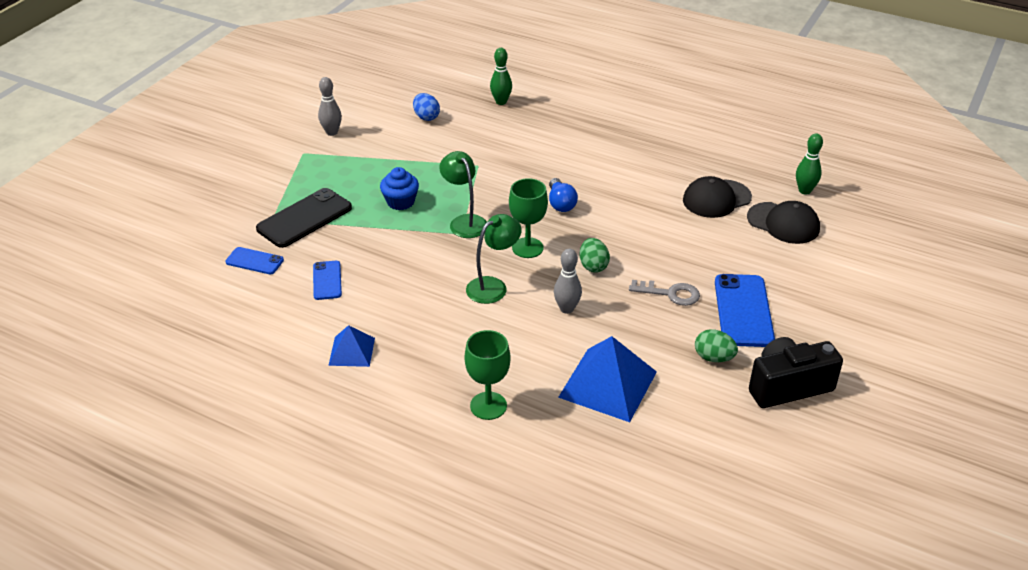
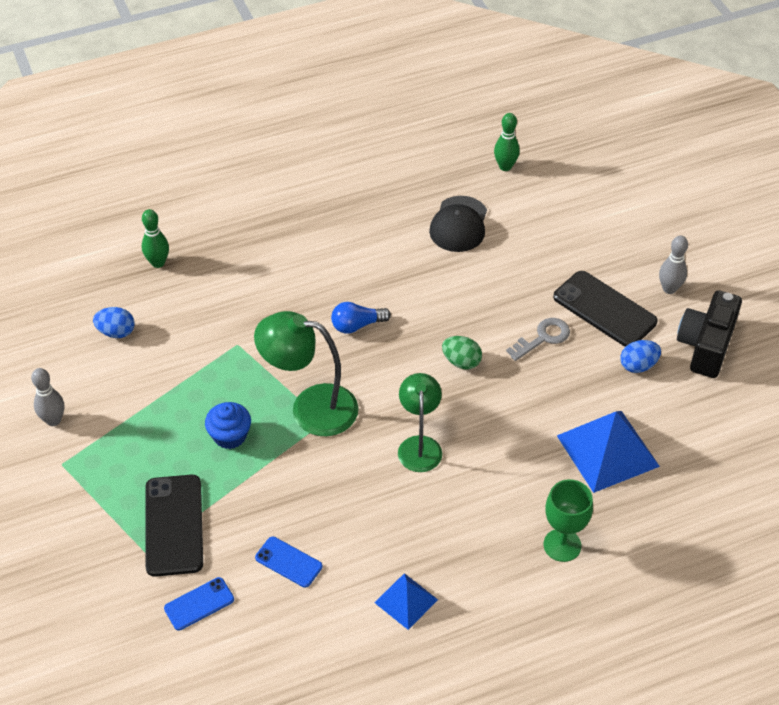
camera: 50 degrees left, 10 degrees up
green lamp [439,151,487,238] -> green lamp [254,311,359,436], size x1.51
green goblet [509,178,548,258] -> none
blue light bulb [549,178,578,212] -> blue light bulb turned 135 degrees clockwise [331,302,391,334]
grey bowling pin [554,249,582,314] -> grey bowling pin moved to [659,235,688,294]
green egg [695,329,738,362] -> blue egg [621,340,661,373]
blue phone [715,274,775,347] -> black phone [553,271,658,347]
black cap [747,201,820,244] -> none

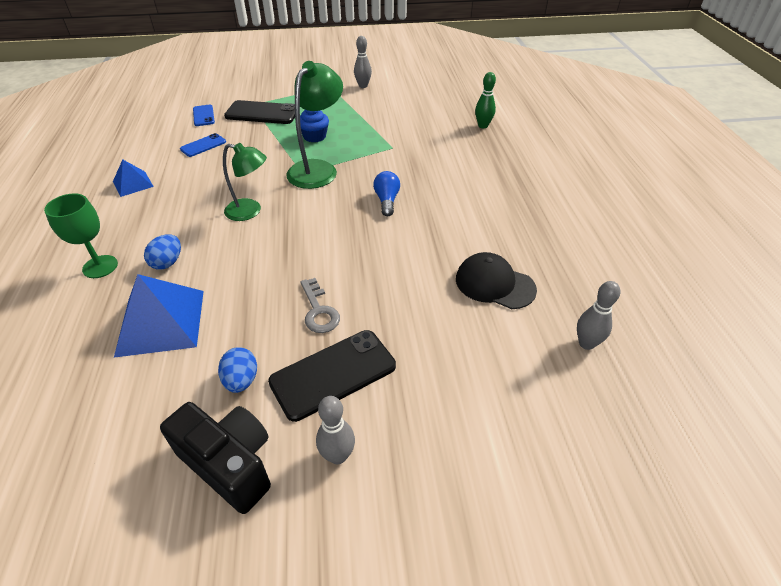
camera: 105 degrees right, 5 degrees down
blue egg [93,307,135,338] -> blue egg moved to [144,234,181,270]
green egg [442,336,482,369] -> none
green bowling pin [494,113,520,171] -> grey bowling pin [577,281,620,350]

